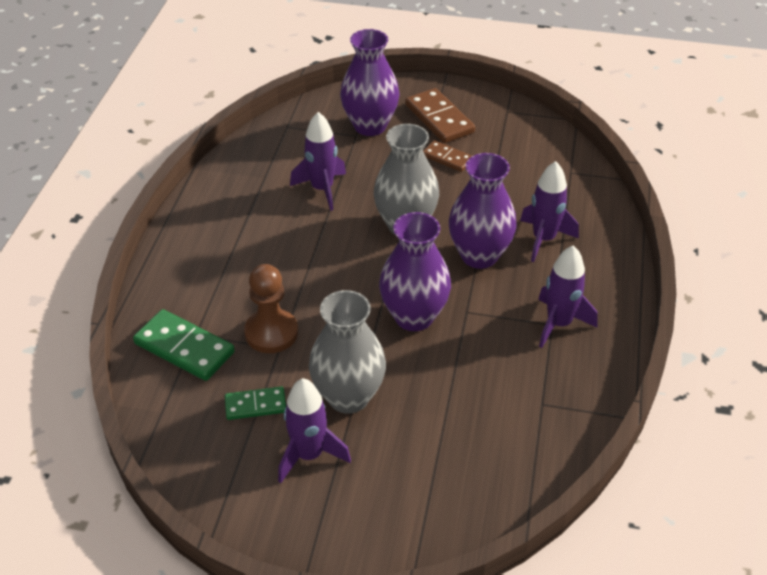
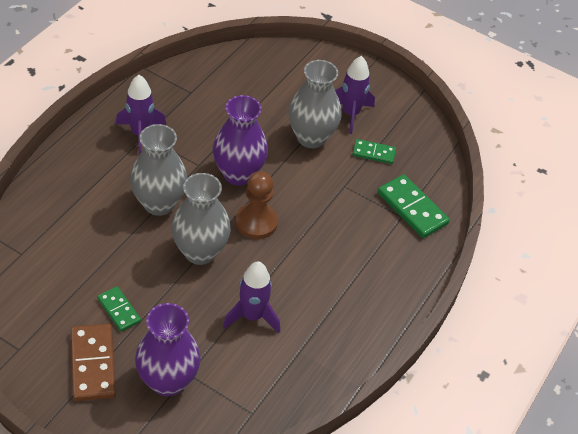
camera: 165 degrees left, 5 degrees up
brown pawn [244,264,298,353] -> brown pawn moved to [235,171,278,239]
brown domino [423,140,472,172] -> green domino [97,286,141,332]
purple vase [449,153,517,269] -> grey vase [130,124,188,216]
purple rocket [520,161,579,262] -> none

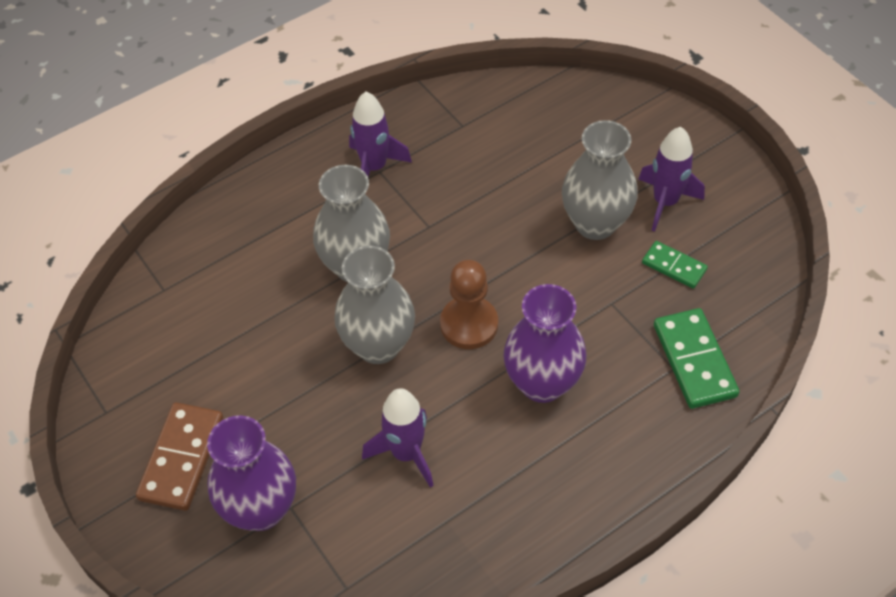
camera: 30 degrees right, 5 degrees up
green domino [97,286,141,332] -> none
purple vase [213,95,268,185] -> purple vase moved to [503,284,586,403]

